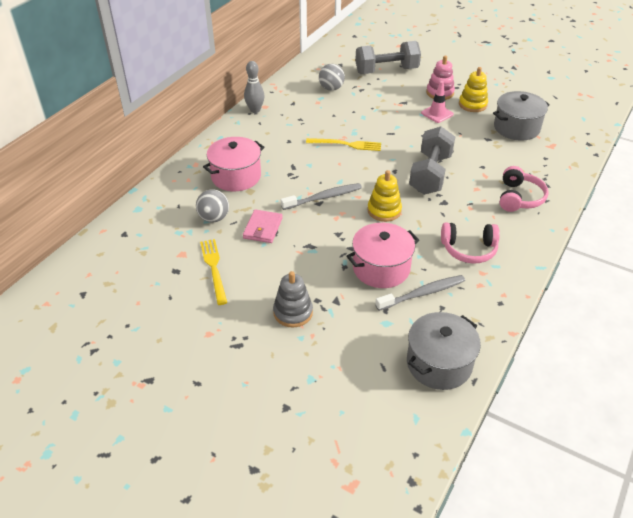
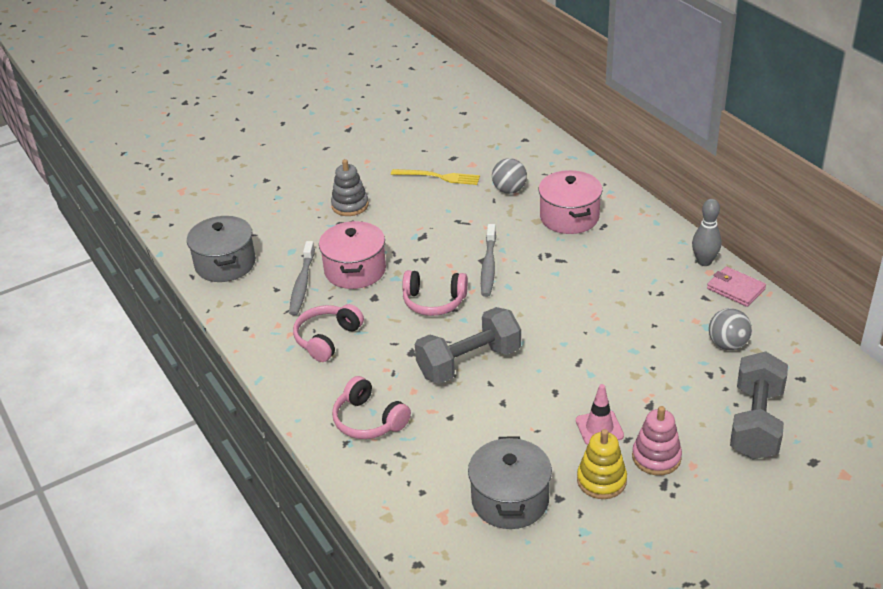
camera: 120 degrees right, 5 degrees down
pink wallet [243,209,283,243] -> pink wallet moved to [707,266,766,307]
yellow fork [306,138,381,151] -> none
yellow stacking toy [367,170,402,222] -> pink headphones [402,270,468,316]
grey dumbbell [409,127,455,195] -> grey dumbbell turned 75 degrees counterclockwise [415,307,521,384]

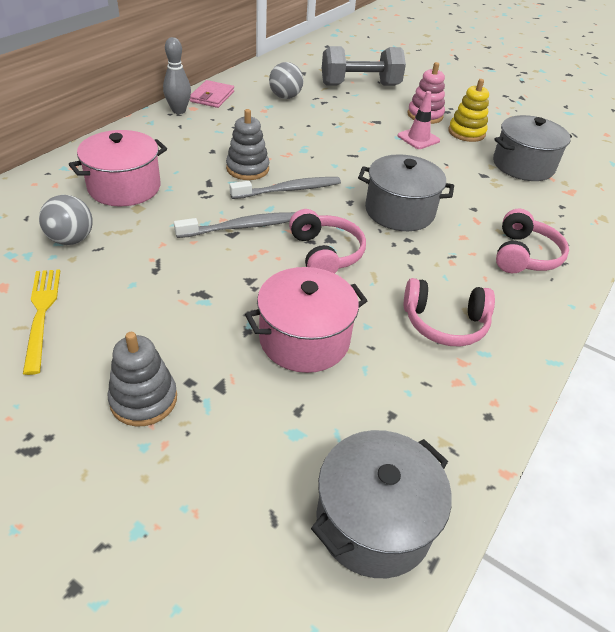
camera: 120 degrees left, 5 degrees up
grey toothbrush [289,241,315,315] -> grey toothbrush moved to [230,177,341,199]
grey dumbbell [415,307,521,384] -> grey pot [358,154,454,231]
none -> grey stacking toy [226,109,269,180]

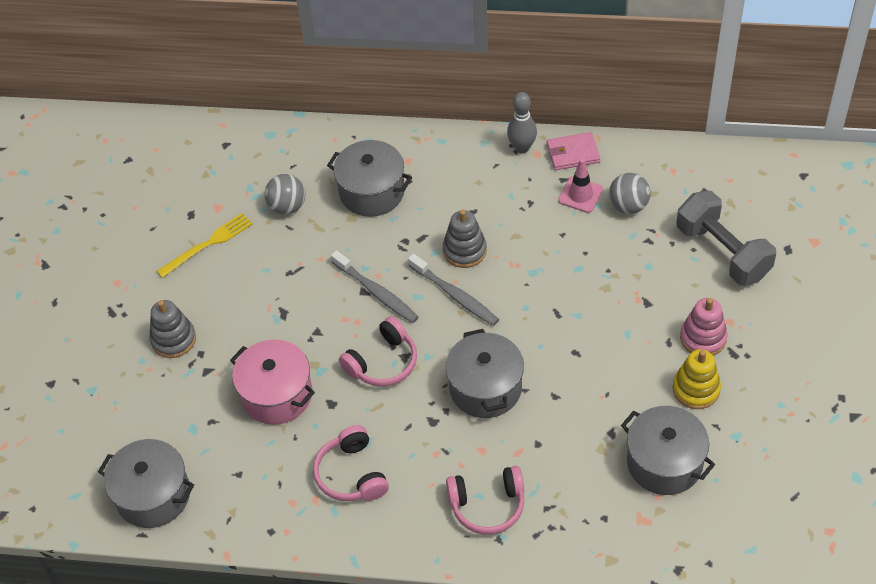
camera: 70 degrees right, 10 degrees up
pink pot [69,130,167,206] -> grey pot [327,140,412,217]
pink traffic cone [398,91,440,149] -> pink traffic cone moved to [558,158,603,213]

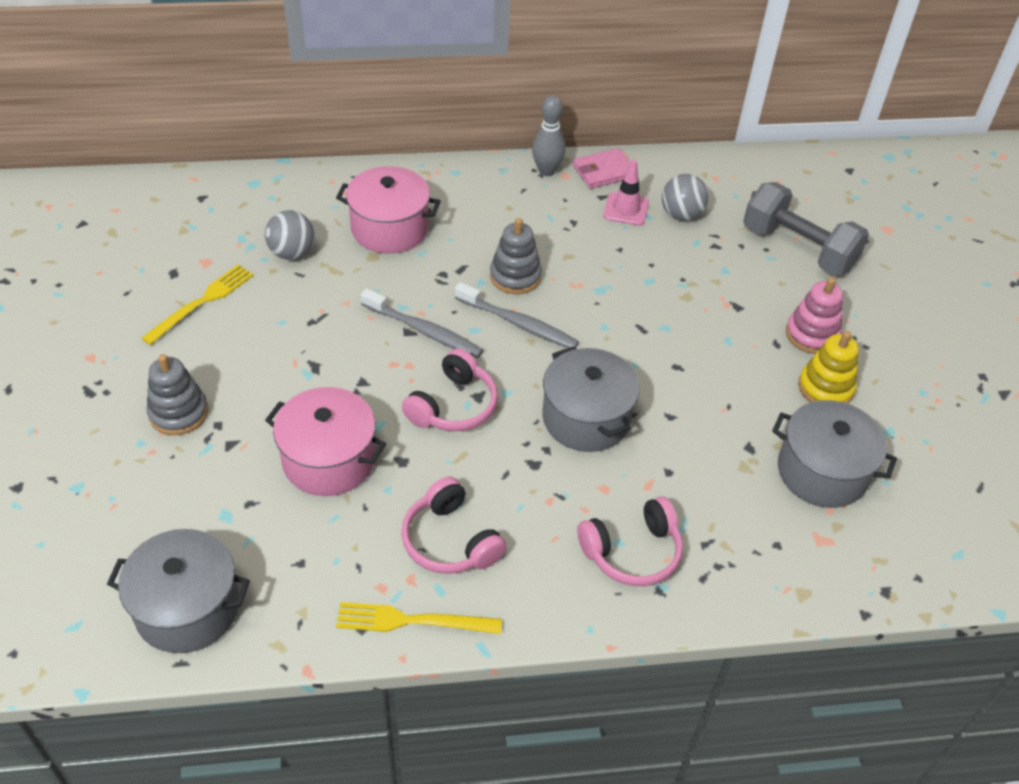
camera: 20 degrees left, 5 degrees down
grey pot [327,140,412,217] -> pink pot [336,166,441,254]
none -> yellow fork [336,602,502,634]

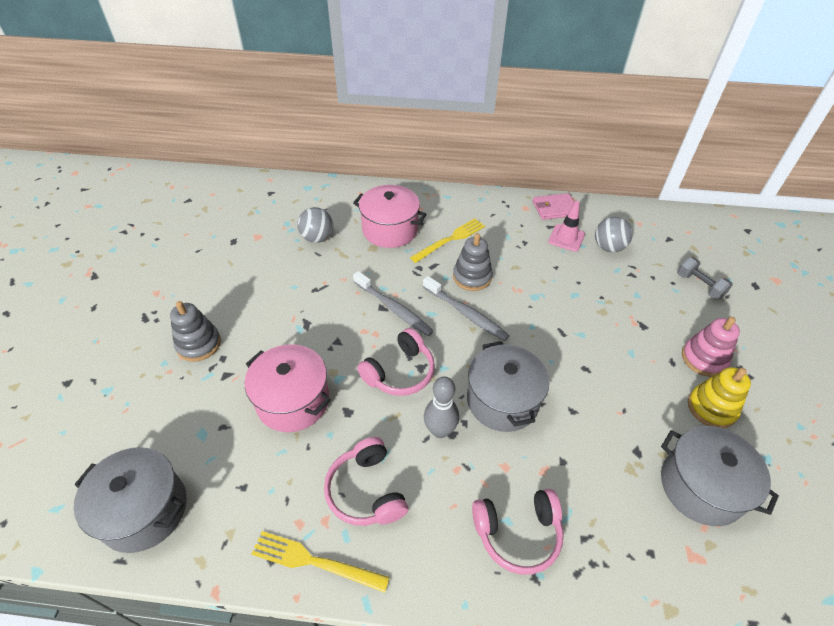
camera: 15 degrees right, 0 degrees up
yellow fork [141,265,254,345] -> yellow fork moved to [410,219,485,263]
grey bowling pin [532,95,566,176] -> grey bowling pin moved to [424,376,459,438]
grey dumbbell [743,182,869,275] -> grey dumbbell [677,257,733,300], size x0.53

